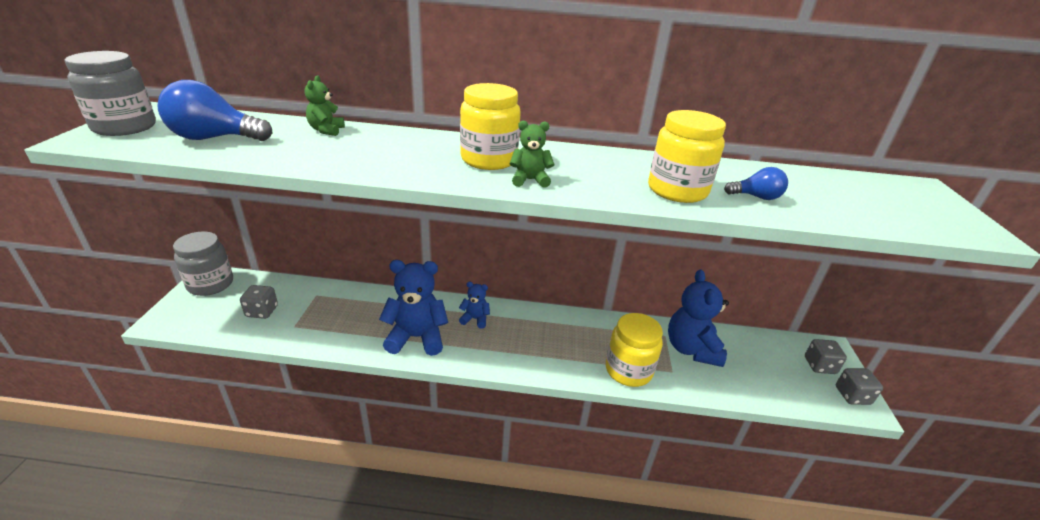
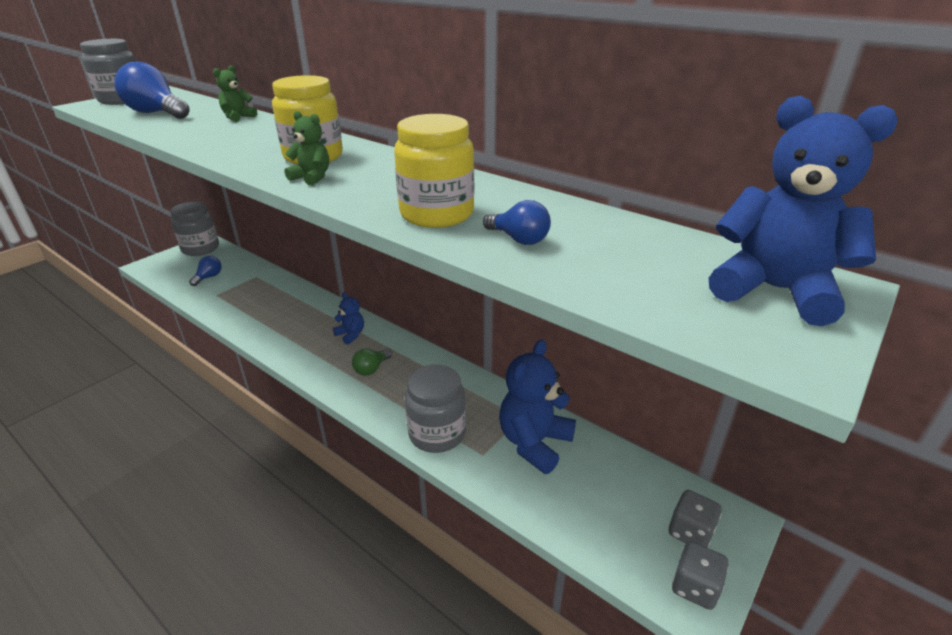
camera: 35 degrees right, 0 degrees up
grey dice [240,285,278,319] -> blue light bulb [189,256,222,286]
blue teddy bear [379,260,448,356] -> blue teddy bear moved to [709,96,898,326]
yellow jar [606,313,663,387] -> grey jar [405,364,466,453]
none -> green light bulb [352,348,392,376]

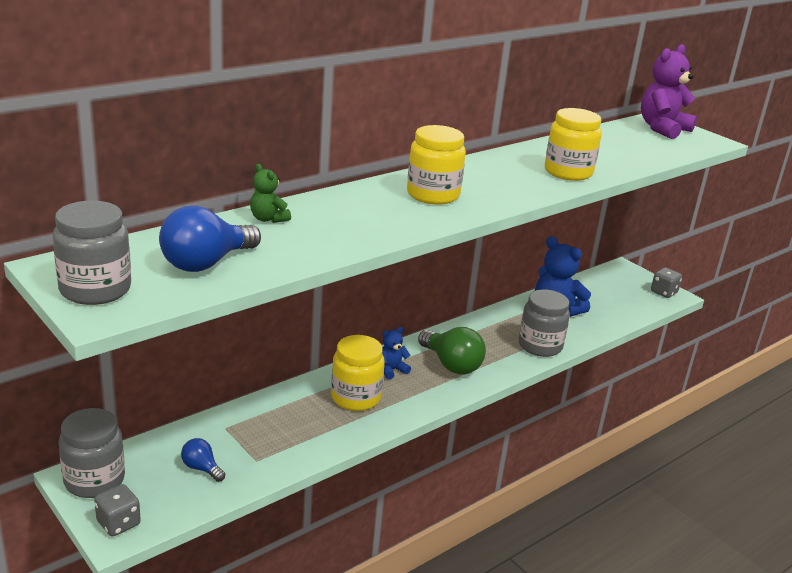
camera: 80 degrees left, 5 degrees down
green teddy bear [285,111,329,186] -> none
green light bulb [352,348,392,376] -> green light bulb [418,327,486,374], size x1.86
blue light bulb [483,200,551,245] -> none
grey dice [669,490,722,548] -> grey dice moved to [94,484,141,537]
blue teddy bear [709,96,898,326] -> purple teddy bear [641,45,697,139]
none -> yellow jar [331,335,385,411]

